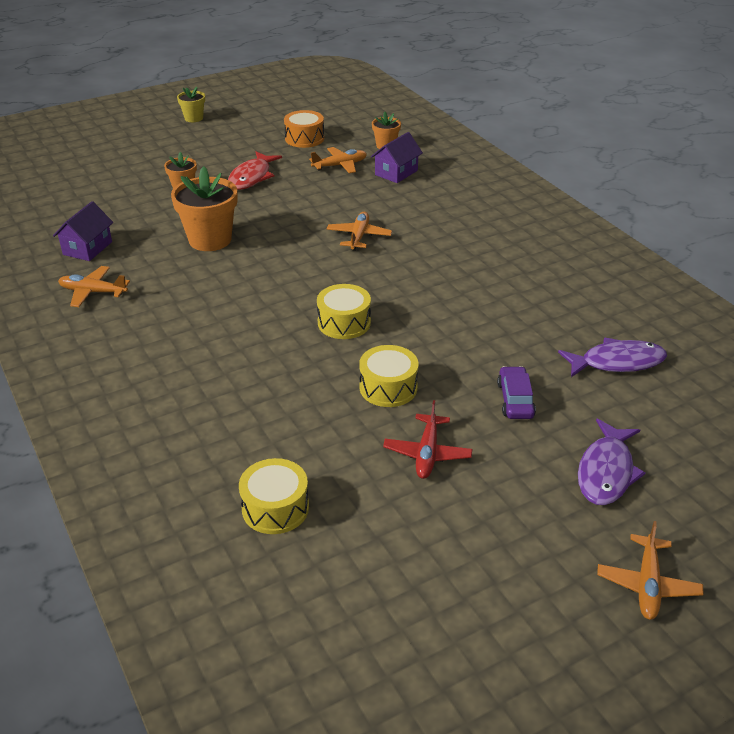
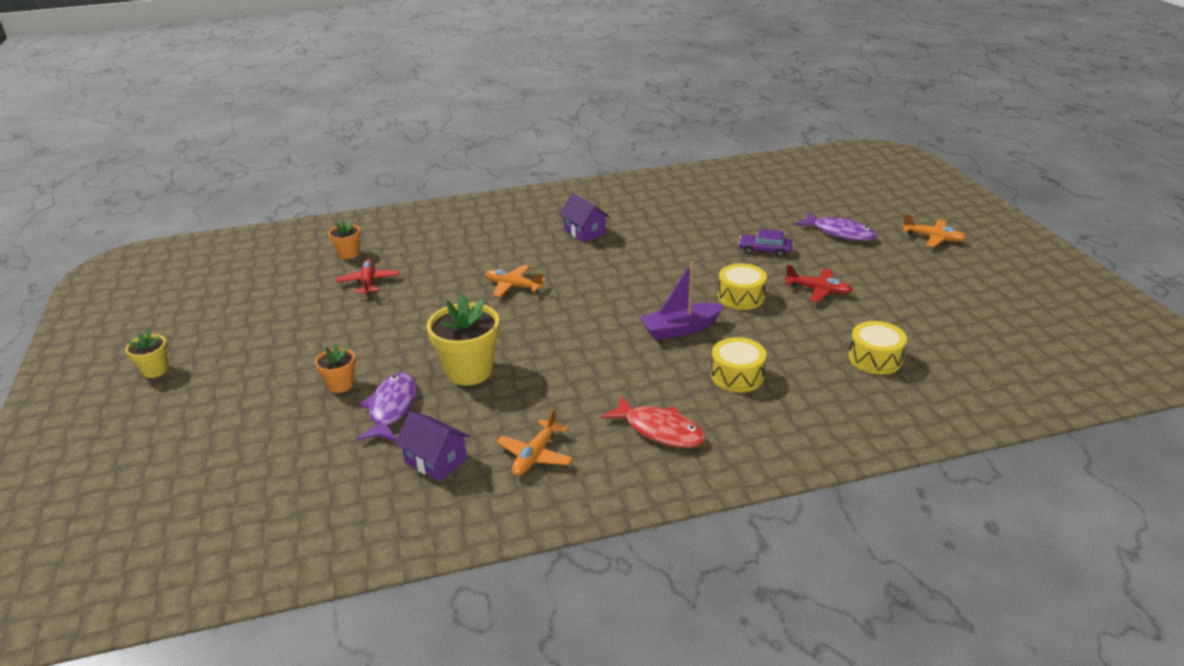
camera: 75 degrees left, 5 degrees down
orange flower pot [171,166,238,251] -> yellow flower pot [427,294,500,385]
red fish [228,151,282,190] -> red fish moved to [600,396,706,448]
orange drum [284,110,324,148] -> none
orange plane [309,147,367,173] -> red plane [336,259,399,296]
yellow drum [317,284,371,339] -> yellow drum moved to [711,337,766,392]
purple house [371,132,423,183] -> purple house moved to [559,194,610,243]
purple fish [558,338,667,377] -> purple fish moved to [356,373,417,441]
none -> purple boat [639,262,724,340]

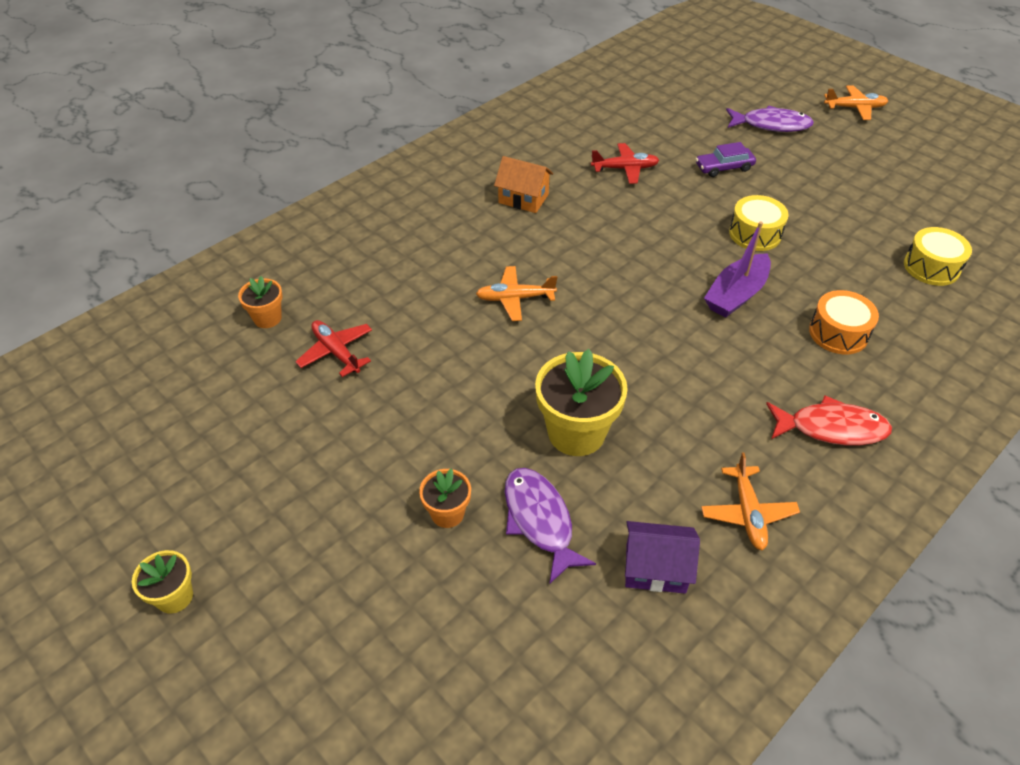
camera: 30 degrees left, 15 degrees up
purple house [559,194,610,243] -> orange house [494,156,553,213]
yellow drum [711,337,766,392] -> orange drum [809,290,879,354]
red plane [785,265,853,302] -> red plane moved to [591,143,659,184]

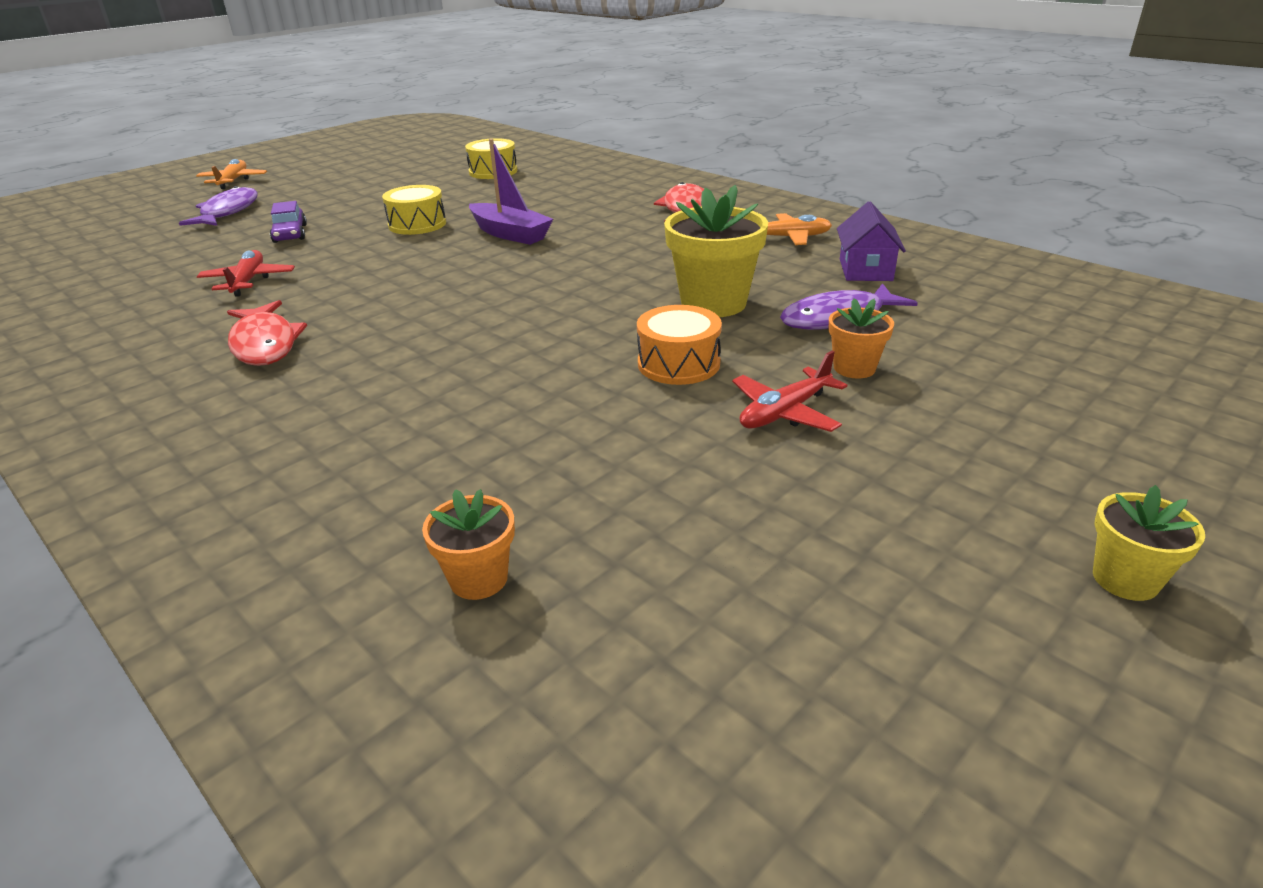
camera: 90 degrees left, 15 degrees down
red plane [295,320,372,377] -> red plane moved to [732,351,847,432]
orange plane [476,266,557,321] -> none
orange house [494,156,553,213] -> red fish [227,300,307,366]
orange drum [809,290,879,354] -> orange drum moved to [637,305,722,385]

